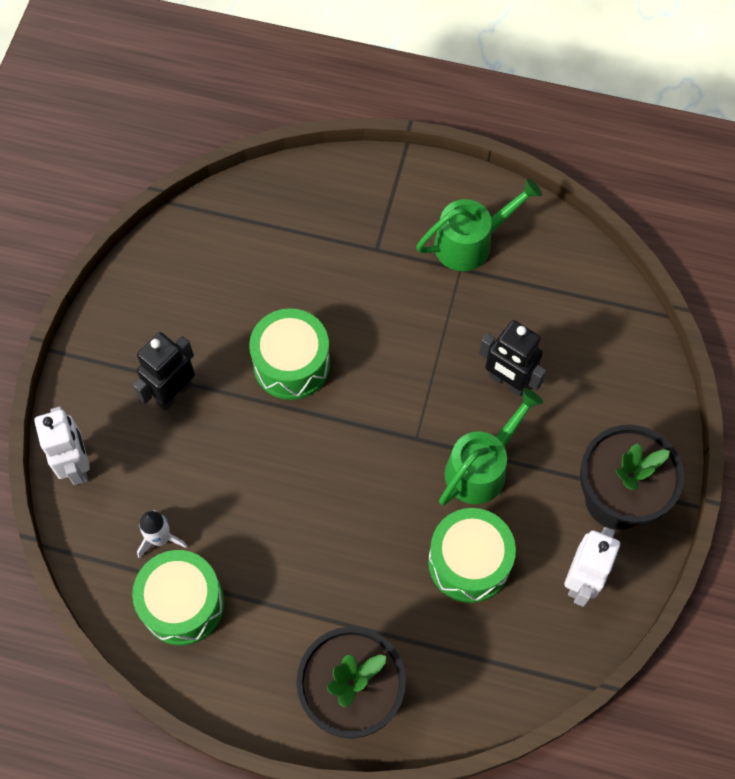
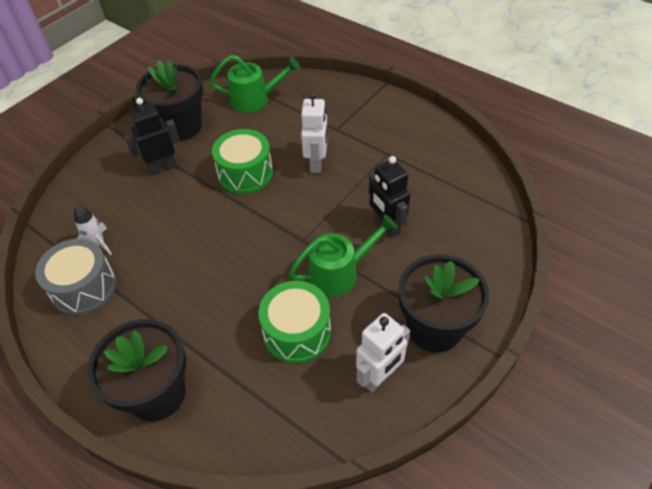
camera: 25 degrees right, 15 degrees down
white robot [34,406,90,485] -> white robot moved to [301,92,328,173]
green drum [132,550,224,645] -> grey drum [35,239,117,315]
green watering can [416,178,542,271] -> green watering can moved to [210,55,300,113]
none -> black flower pot [136,60,203,141]

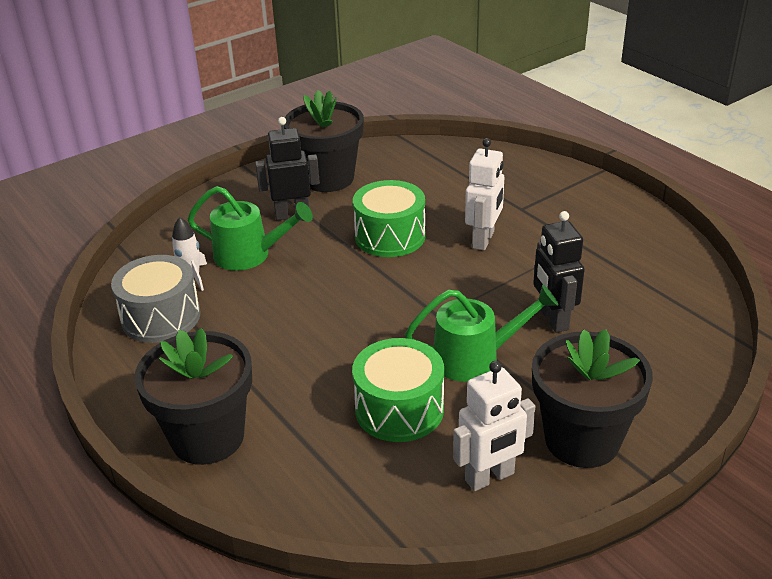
camera: 15 degrees right, 15 degrees down
green watering can [210,55,300,113] -> green watering can moved to [187,186,313,271]

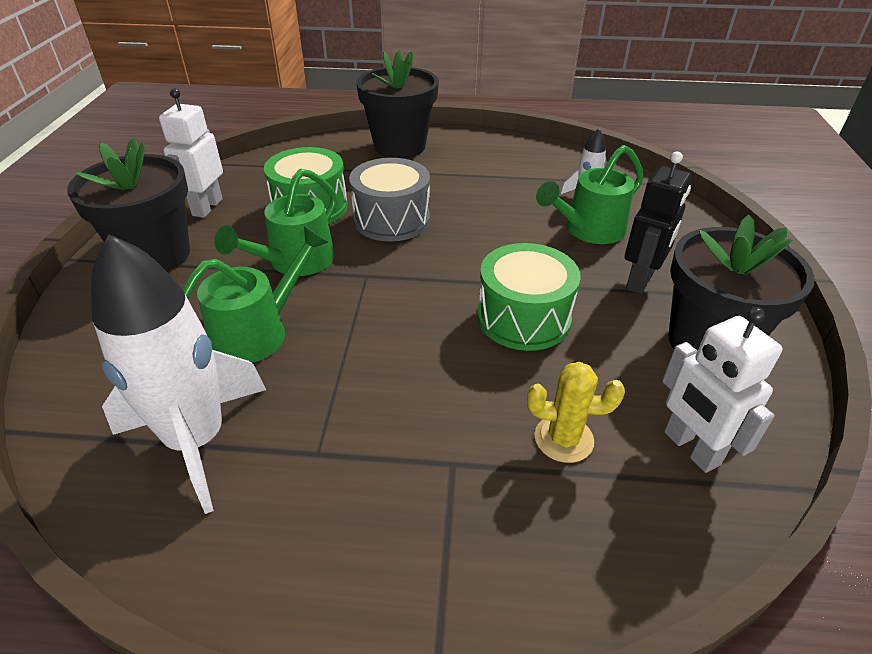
camera: 130 degrees right, 5 degrees up
grey drum [111,255,201,343] -> grey drum moved to [349,158,430,242]
white robot [465,138,504,250] -> white robot moved to [662,307,783,473]
black robot [533,211,585,333] -> green watering can [183,226,328,363]
none -> white rocket [91,234,266,514]
none -> yellow cactus [527,362,625,463]

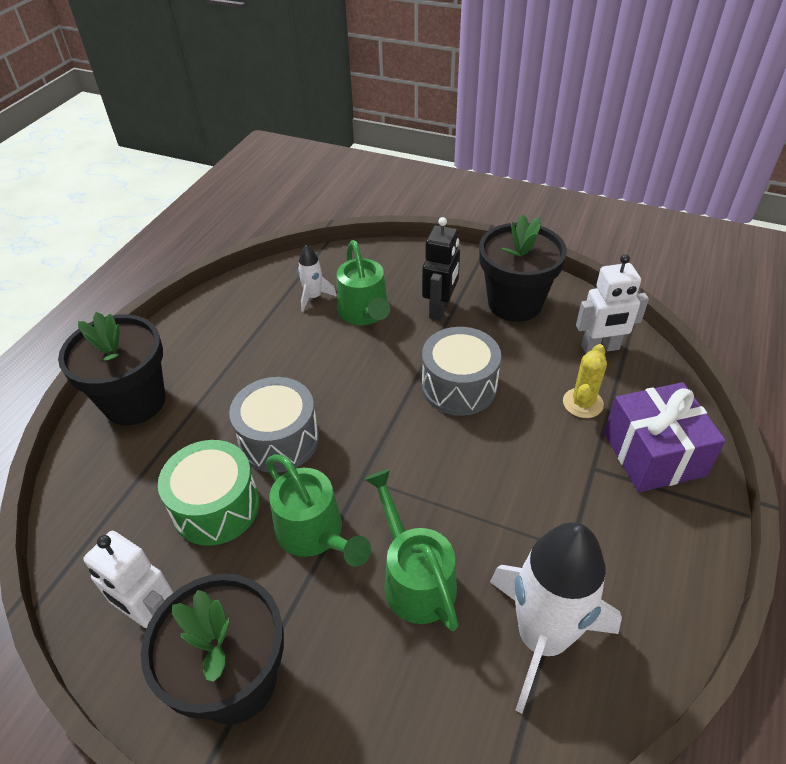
camera: 70 degrees left, 5 degrees up
green drum [477,243,581,351] -> grey drum [422,327,501,416]
black robot [625,151,692,294] -> black robot turned 60 degrees clockwise [422,217,460,321]
none -> purple gift [604,382,726,492]

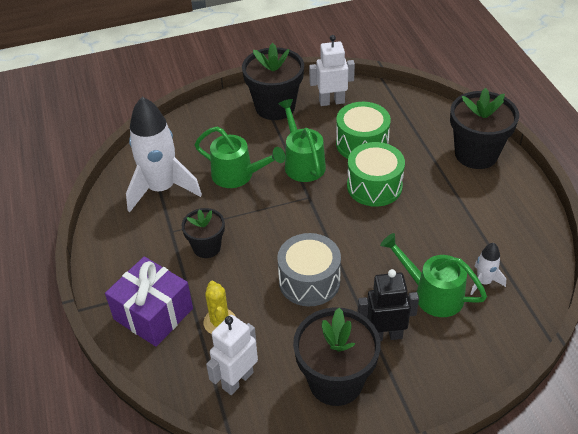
camera: 140 degrees right, 0 degrees up
grey drum [229,377,319,473] -> green drum [347,142,405,207]
green watering can [266,454,371,567] -> green watering can turned 60 degrees clockwise [278,99,326,182]
black robot [422,217,460,321] -> black robot turned 105 degrees clockwise [357,269,419,341]
none -> black flower pot [182,208,225,258]

